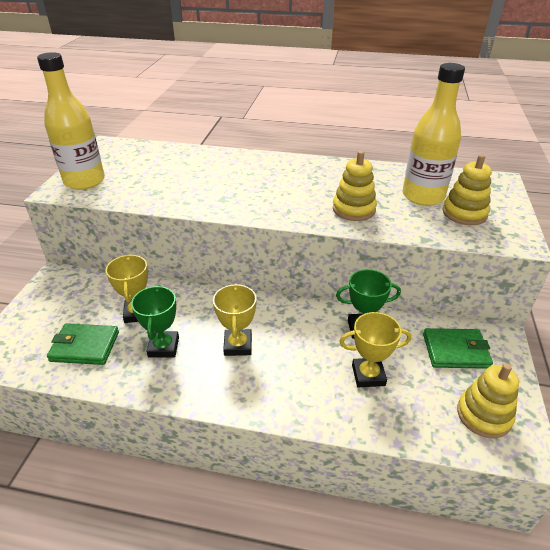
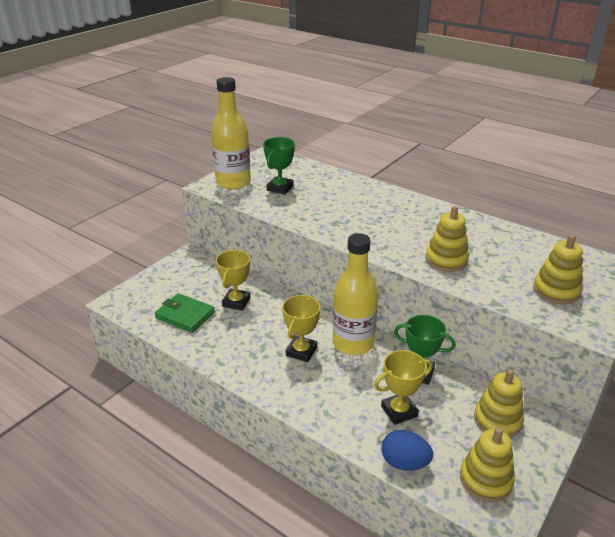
camera: 25 degrees right, 5 degrees down
green trophy [131,285,179,358] -> green trophy moved to [263,137,295,195]
yellow trophy [339,312,411,387] -> yellow trophy turned 45 degrees counterclockwise [374,350,433,425]
yellow bottle [402,63,465,206] -> yellow bottle moved to [333,233,378,355]
green wallet [423,328,493,369] -> yellow stacking toy [474,369,524,438]
none -> blue egg [381,430,433,471]

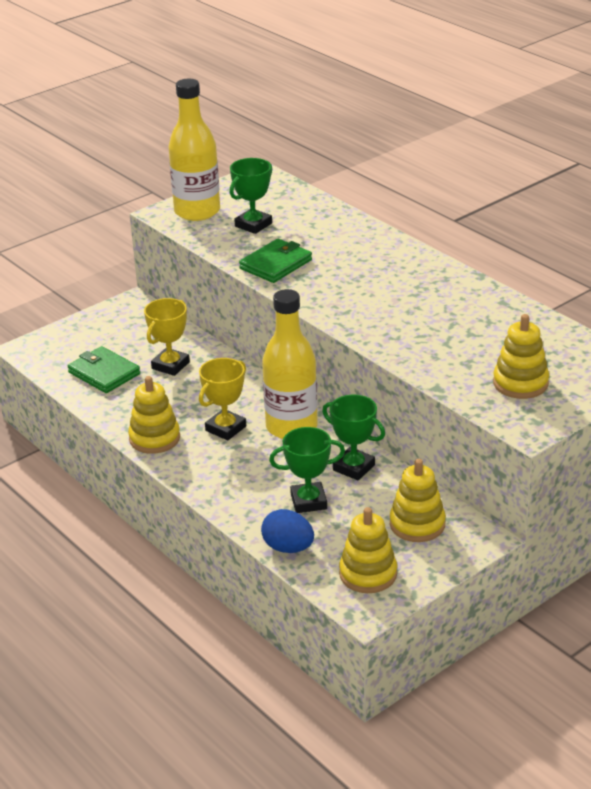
camera: 15 degrees right, 0 degrees up
yellow trophy [374,350,433,425] -> green trophy [269,427,345,513]
yellow stacking toy [426,206,469,272] -> yellow stacking toy moved to [128,376,180,454]
none -> green wallet [239,239,312,283]

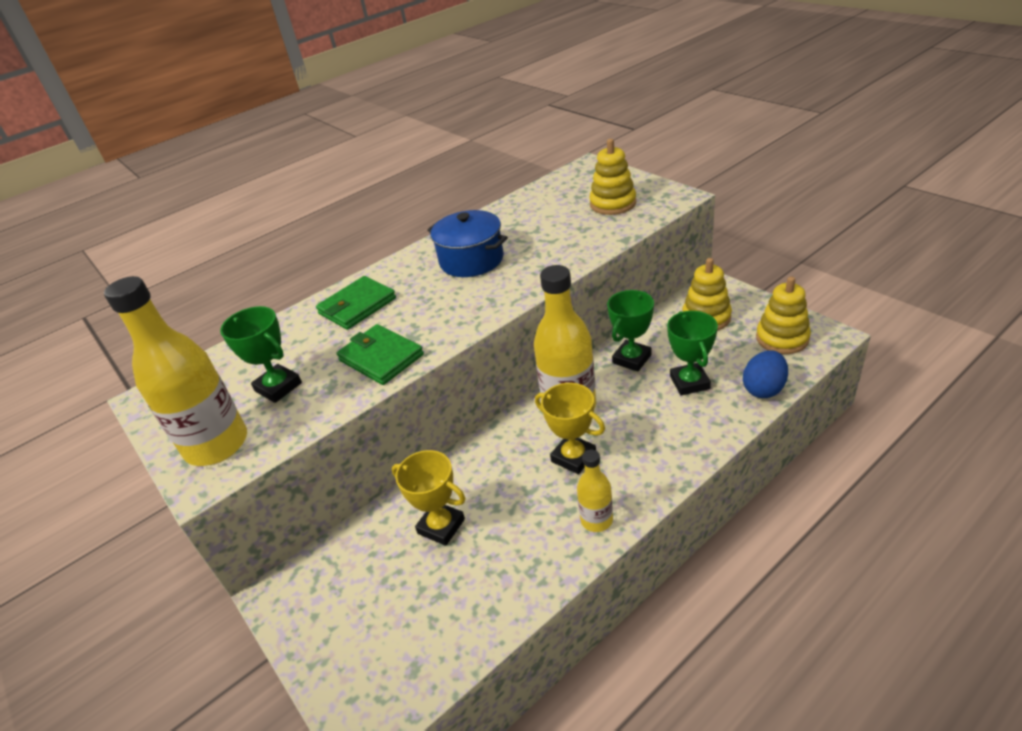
camera: 85 degrees left, 5 degrees up
green wallet [68,346,140,393] -> green wallet moved to [316,276,396,330]
yellow stacking toy [128,376,180,454] -> yellow bottle [577,450,613,532]
none -> blue pot [427,210,508,277]

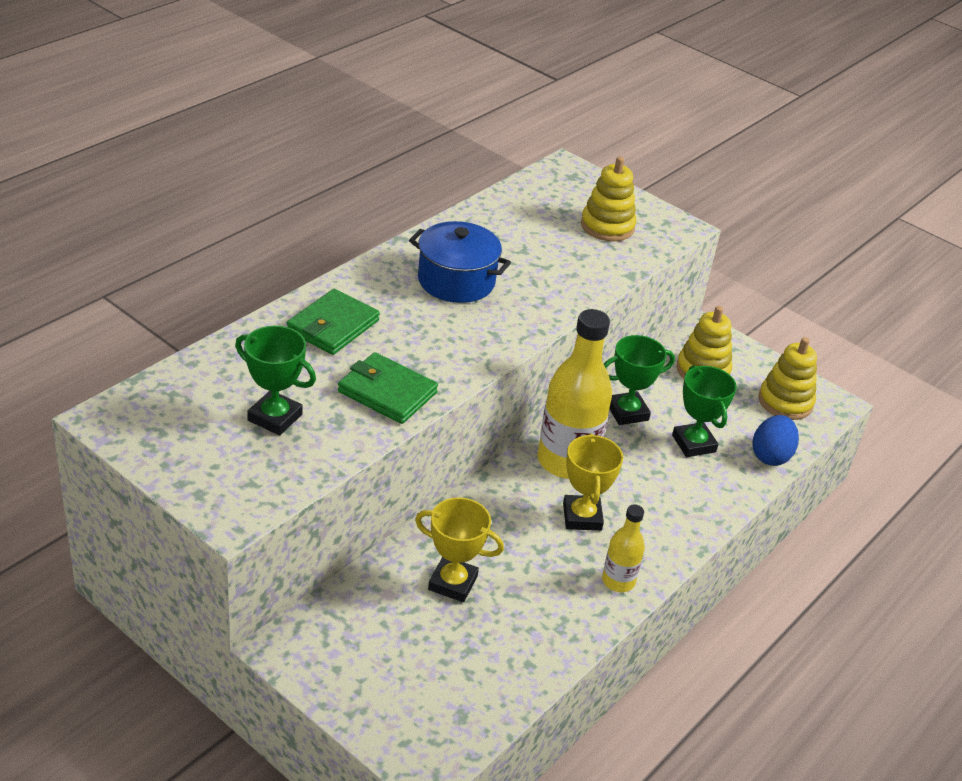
camera: 20 degrees left, 0 degrees up
yellow bottle [104,276,247,466] -> none
yellow trophy [535,383,605,474] -> yellow trophy turned 60 degrees clockwise [563,433,623,531]
green trophy [607,290,654,371] -> green trophy turned 45 degrees clockwise [604,335,675,425]

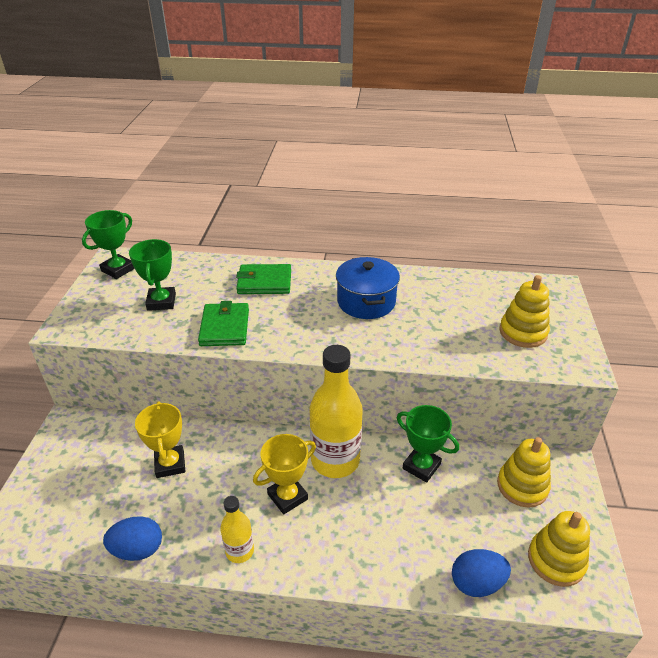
camera: 60 degrees right, 0 degrees up
green trophy [672,365,737,457] -> green trophy moved to [82,210,135,279]
none -> blue egg [103,516,162,561]

